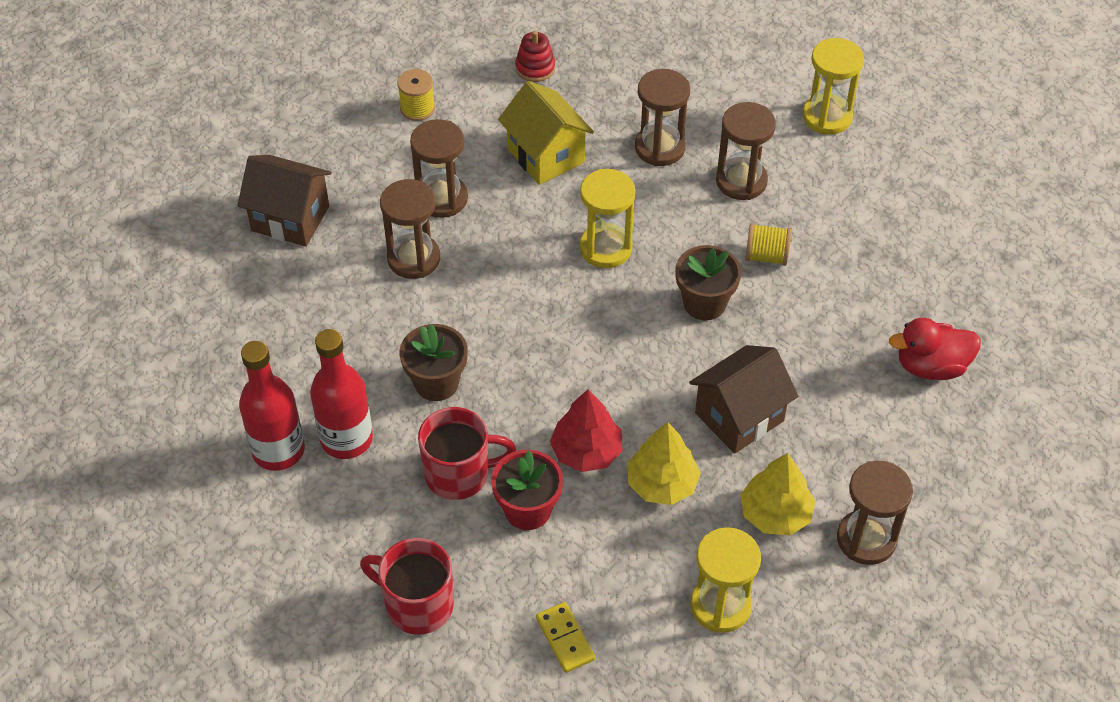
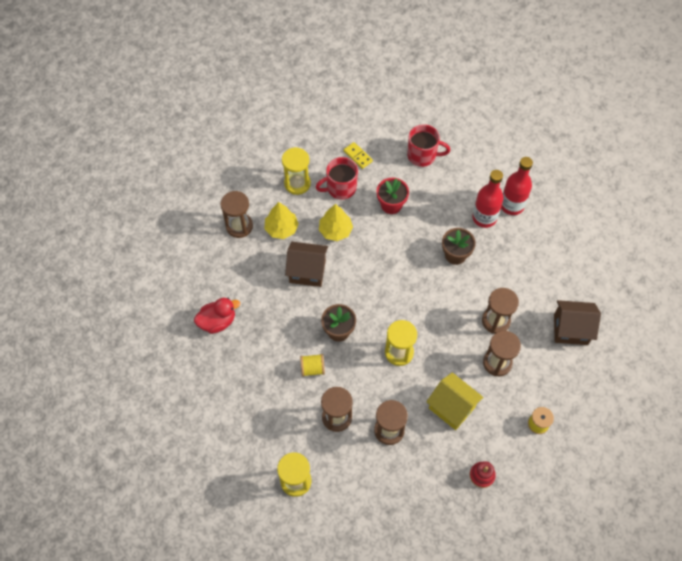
camera: 165 degrees right, 10 degrees up
red mug [418,407,516,500] -> red mug moved to [316,157,358,200]
red tree [550,389,623,472] -> none
brown house [689,345,798,454] -> brown house turned 60 degrees clockwise [285,242,328,287]

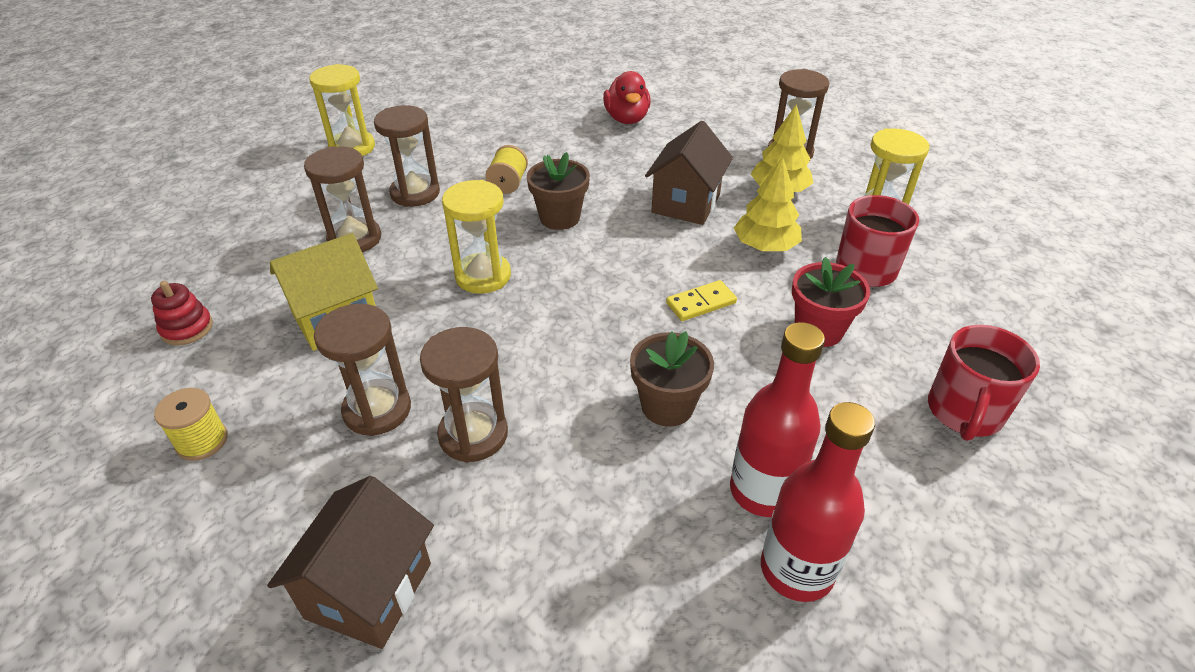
camera: 105 degrees right, 20 degrees down
yellow domino [344,142,373,169] -> yellow domino moved to [666,280,737,321]

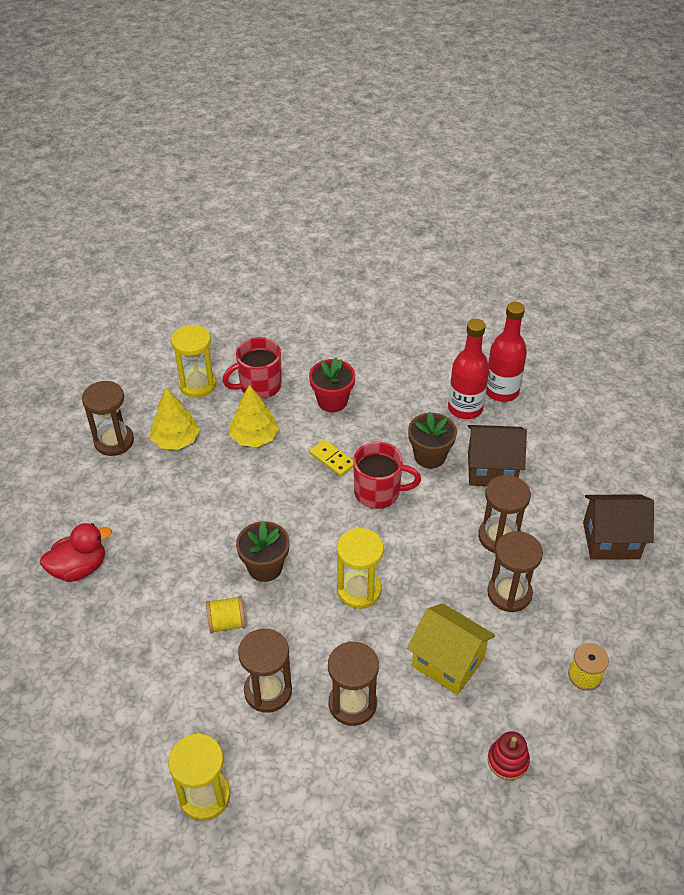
camera: 110 degrees left, 5 degrees up
brown house [645,121,733,225] -> brown house moved to [468,425,527,486]
red mug [928,325,1040,441] -> red mug moved to [353,442,421,509]

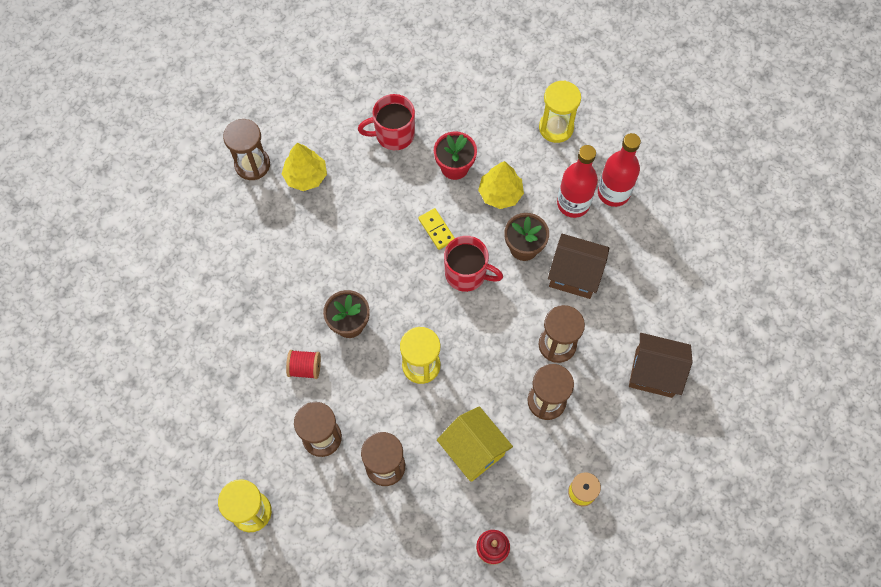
camera: 15 degrees right, 20 degrees up
red duck [40,523,112,582] -> none
yellow hourglass [171,325,216,398] -> yellow hourglass moved to [539,80,581,143]
yellow spool [206,596,246,634] -> red spool [286,350,321,379]
yellow tree [229,385,279,447] -> yellow tree moved to [478,161,524,209]

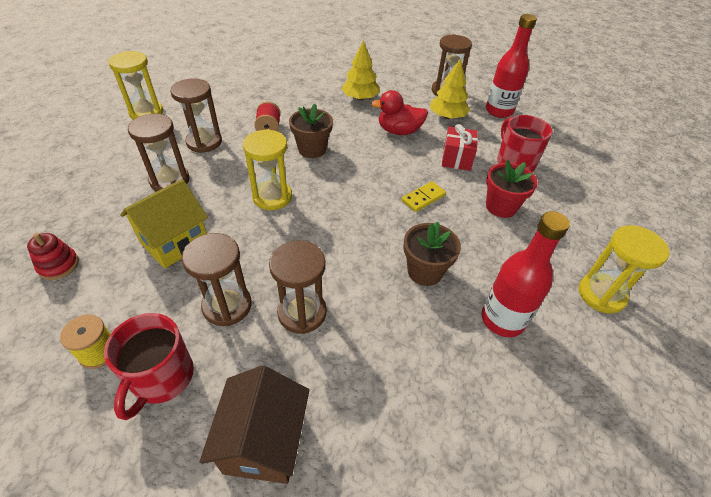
camera: 80 degrees right, 20 degrees down
red mug [444,236,503,292] -> red mug moved to [104,313,194,420]
yellow tree [478,161,524,209] -> yellow tree moved to [341,41,380,101]
brown house [548,234,609,299] -> none
red bottle [598,133,641,207] -> red bottle moved to [486,14,537,118]
none -> red duck [371,90,428,135]
none -> red gift [442,124,478,171]

